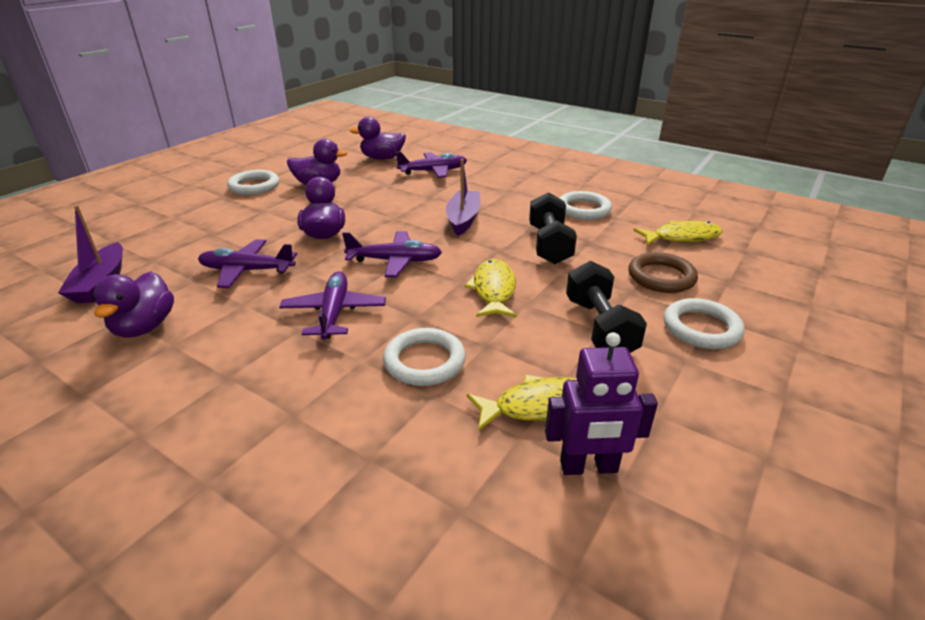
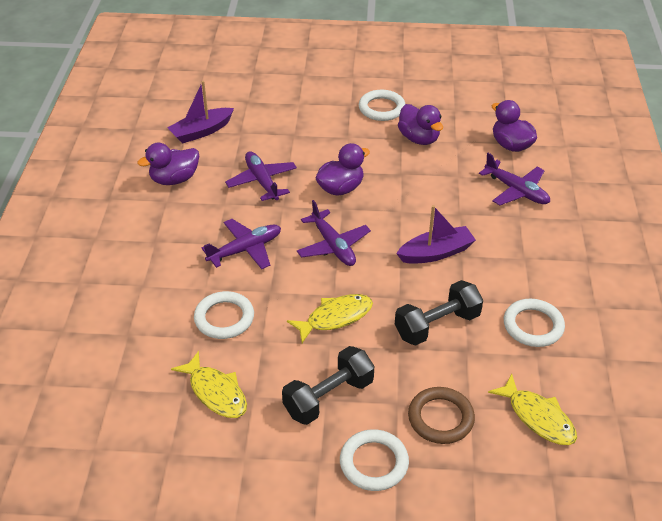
camera: 60 degrees right, 10 degrees up
purple robot [545,332,658,475] -> none

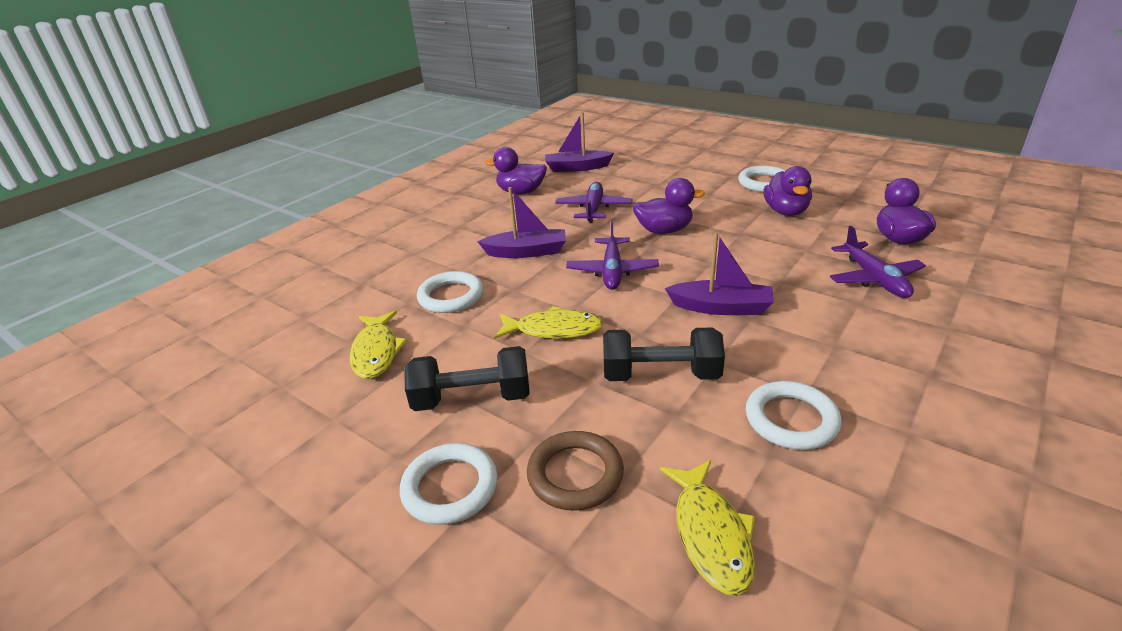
camera: 35 degrees right, 10 degrees down
purple plane [201,219,281,269] -> purple boat [477,187,566,258]

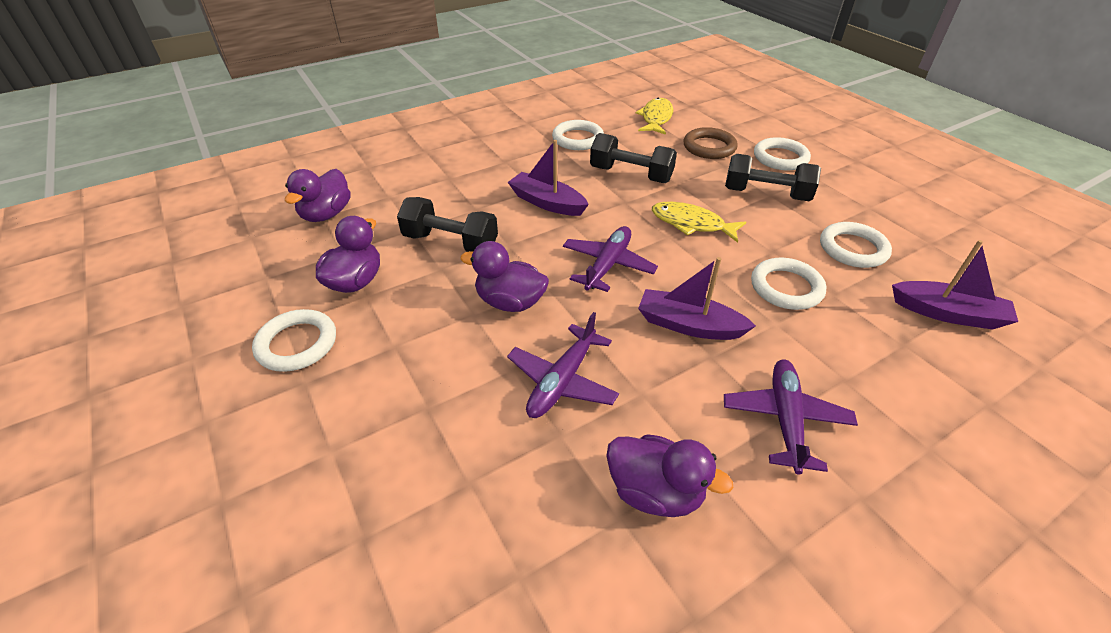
camera: 160 degrees left, 10 degrees up
yellow fish [350,311,408,379] -> white ring [820,222,892,268]
purple boat [545,112,614,172] -> purple boat moved to [892,240,1018,330]
purple plane [830,226,926,298] -> purple plane moved to [724,359,858,474]
none -> black dumbbell [397,197,498,252]

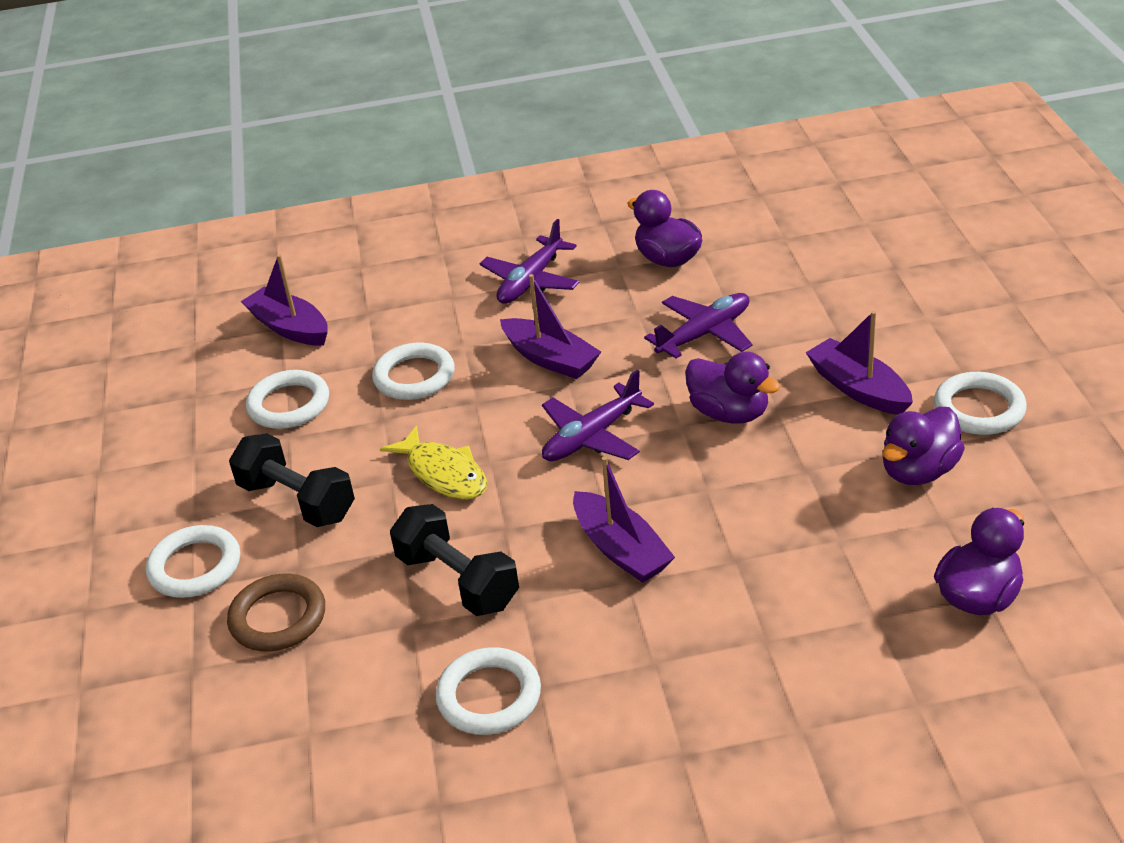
camera: 155 degrees left, 5 degrees down
black dumbbell [397,197,498,252] -> none
yellow fish [636,98,673,134] -> none
none -> purple boat [806,311,913,415]

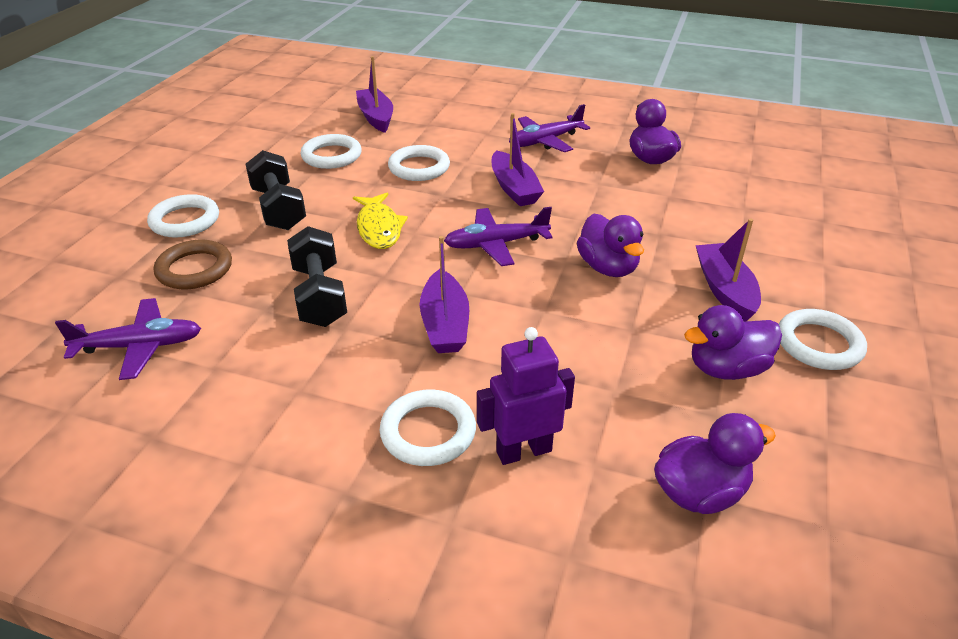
camera: 25 degrees right, 0 degrees up
white ring [435,647,541,735] -> white ring moved to [380,390,476,466]
purple plane [644,293,753,359] -> purple plane moved to [55,298,201,380]
none -> purple robot [477,327,575,465]

